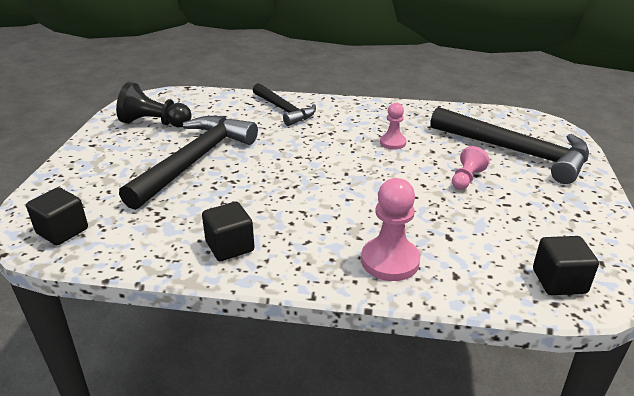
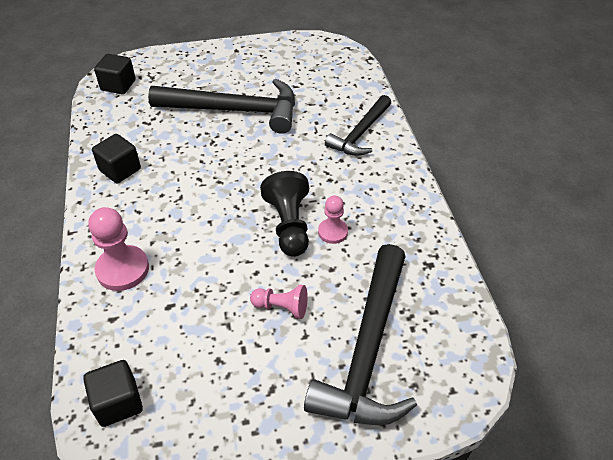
camera: 70 degrees right, 15 degrees up
black pawn [116,82,192,127] -> black pawn moved to [260,171,309,257]

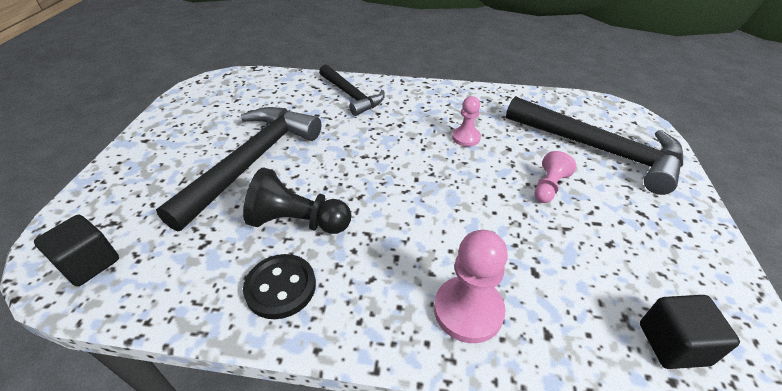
camera: 70 degrees left, 5 degrees down
black cube [92,134,141,183] -> black button [243,254,316,319]
black pawn [260,171,309,257] -> black pawn moved to [243,168,351,234]

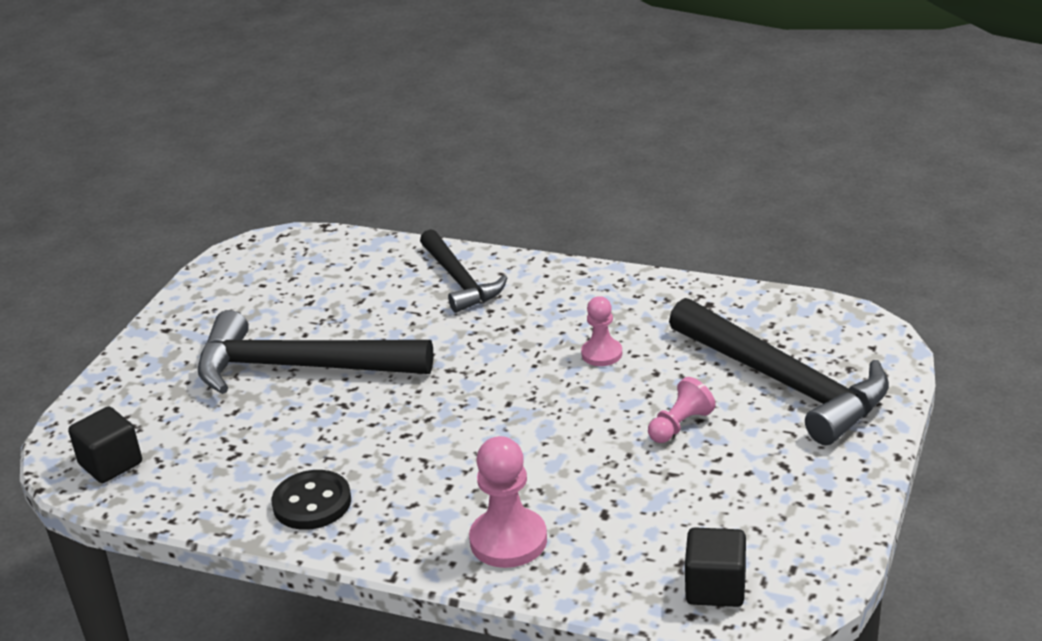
camera: 15 degrees right, 10 degrees down
black hammer [156,107,321,231] -> black hammer turned 120 degrees counterclockwise [198,310,434,394]
black pawn [243,168,351,234] -> none

